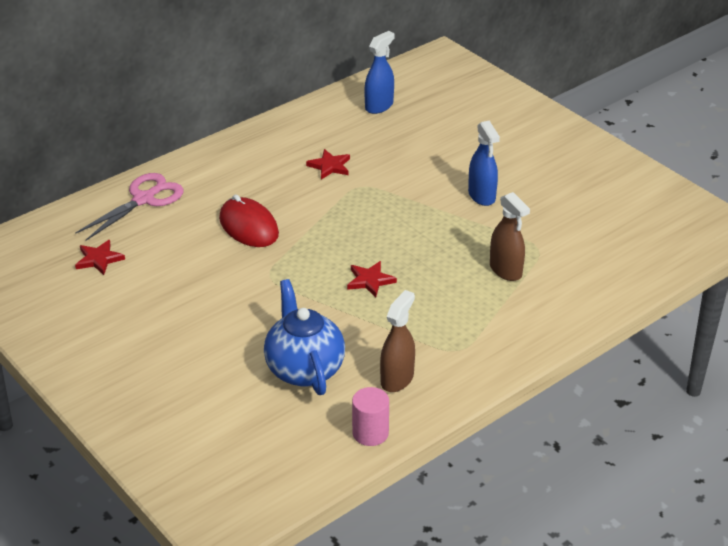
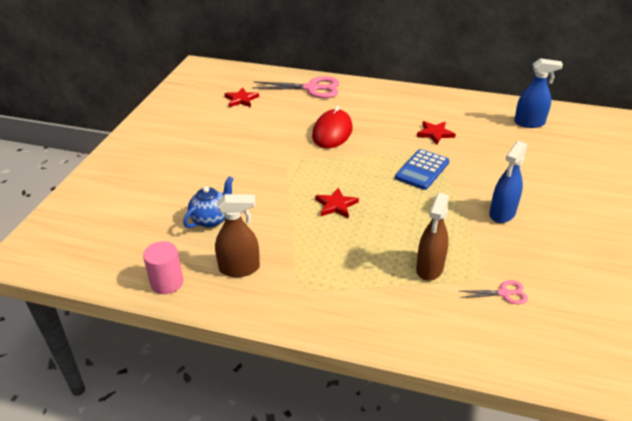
camera: 55 degrees right, 0 degrees up
blue teapot [264,279,345,395] -> blue teapot [183,176,234,228], size x0.61
none -> blue calculator [395,149,449,190]
none -> pink scissors [460,280,528,304]

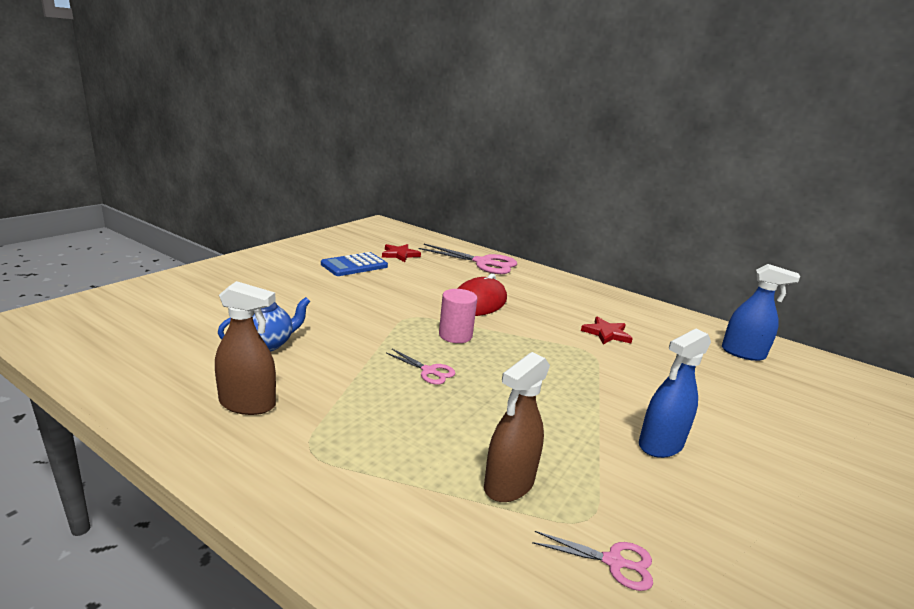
camera: 15 degrees right, 15 degrees down
pink cylinder [143,241,183,294] -> pink cylinder moved to [439,289,477,343]
red star [315,188,359,218] -> pink scissors [386,349,455,385]
blue calculator [395,149,449,190] -> blue calculator moved to [321,252,388,276]

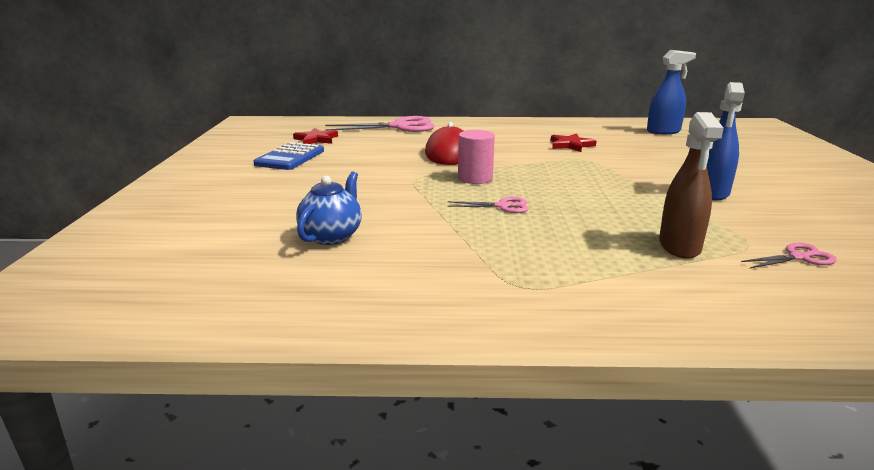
camera: 30 degrees left, 0 degrees up
brown spray bottle [215,281,276,415] -> none

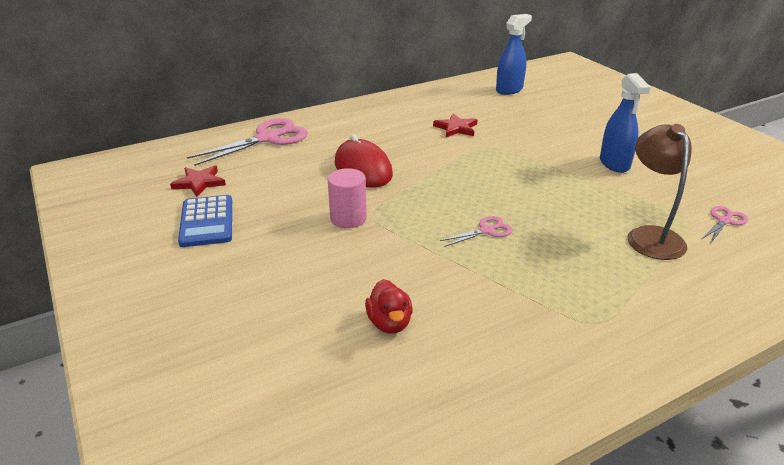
camera: 30 degrees left, 10 degrees up
blue teapot [296,171,362,245] -> red duck [365,279,412,334]
pink cylinder [458,130,495,184] -> pink cylinder moved to [328,168,367,228]
brown spray bottle [659,112,724,259] -> brown lamp [628,124,692,260]

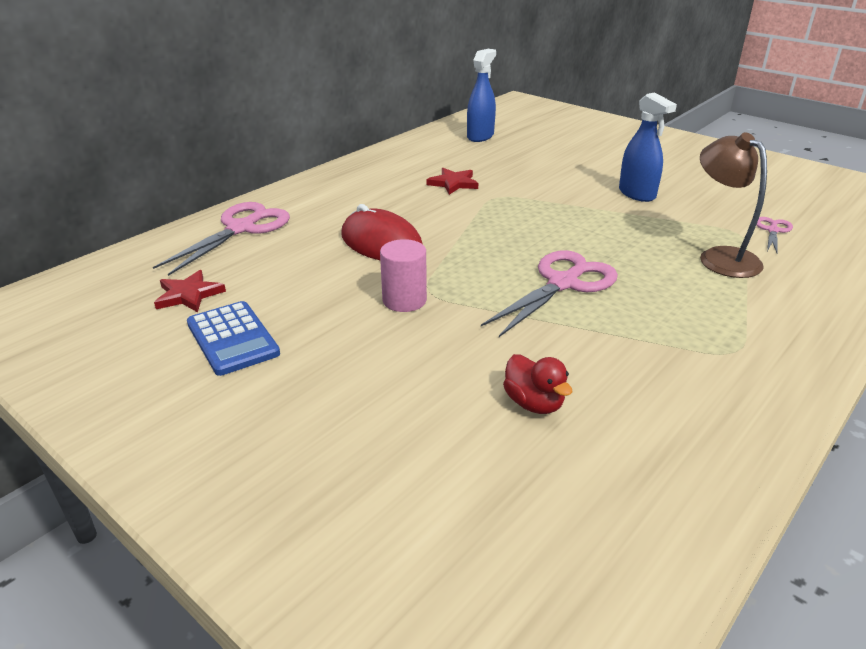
camera: 20 degrees left, 0 degrees up
pink scissors [440,216,513,247] -> pink scissors [481,250,618,337], size x2.00

